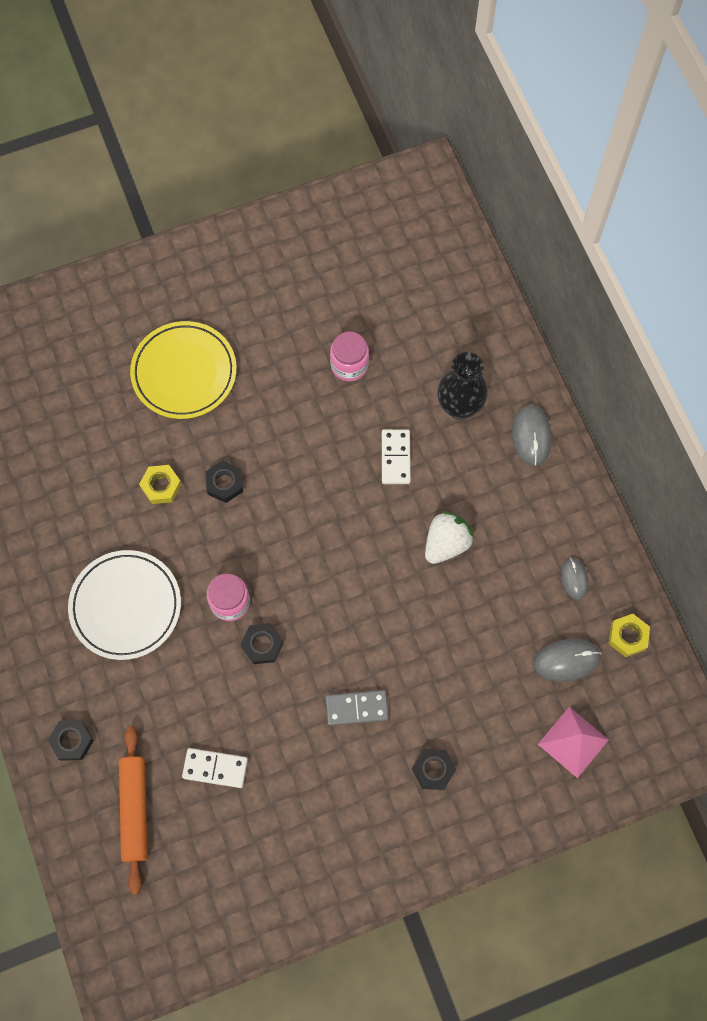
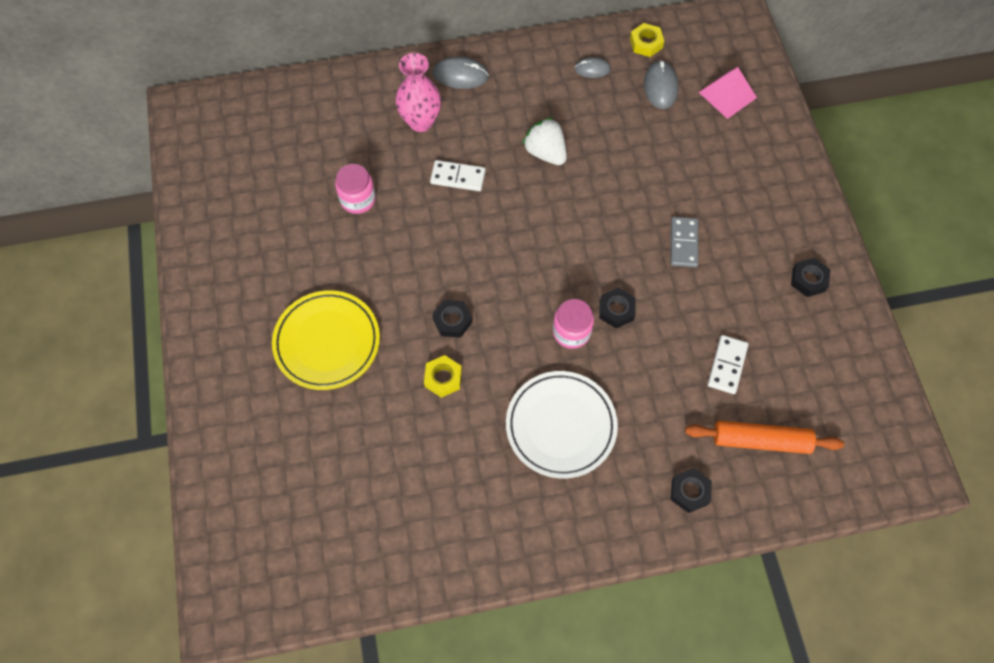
camera: 80 degrees left, 5 degrees down
black nut [412,749,456,790] -> black nut moved to [791,258,830,297]
black vase [438,352,488,420] -> pink vase [396,53,441,132]

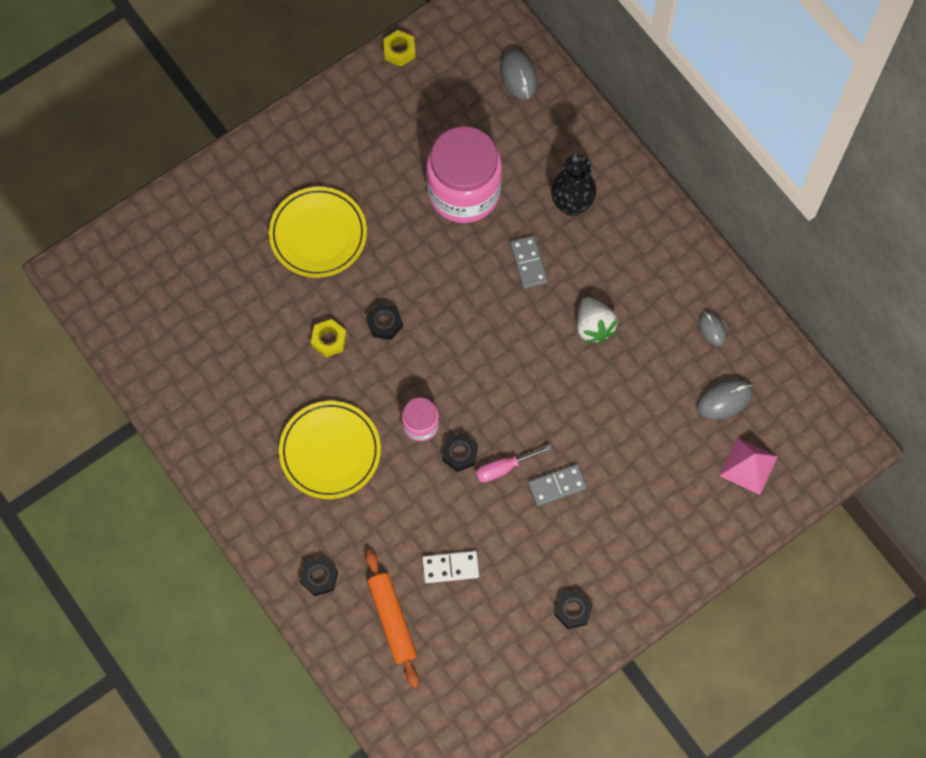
camera: 65 degrees right, 5 degrees up
pink jar [335,164,376,214] -> pink jar [426,126,502,223], size x2.10
pink vase [396,53,441,132] -> black vase [551,154,597,216]
white domino [430,160,486,191] -> grey domino [510,236,548,289]
grey mouse [433,57,489,89] -> grey mouse moved to [500,49,538,100]
white plate [506,371,618,479] -> yellow plate [279,401,381,499]
white strawberry [522,117,567,165] -> white strawberry turned 135 degrees clockwise [577,297,618,343]
yellow nut [630,23,664,57] -> yellow nut moved to [383,30,416,67]
none -> pink screwdriver [476,445,552,483]

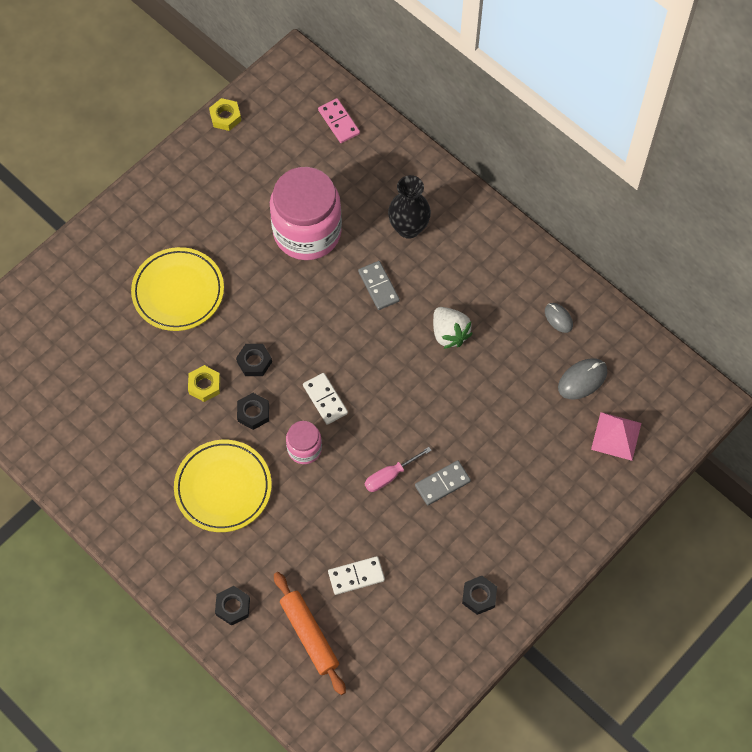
camera: 10 degrees left, 5 degrees down
black nut [442,433,478,472] -> black nut moved to [237,393,269,430]
grey mouse [500,49,538,100] -> pink domino [318,98,360,143]
none -> white domino [303,373,348,425]

